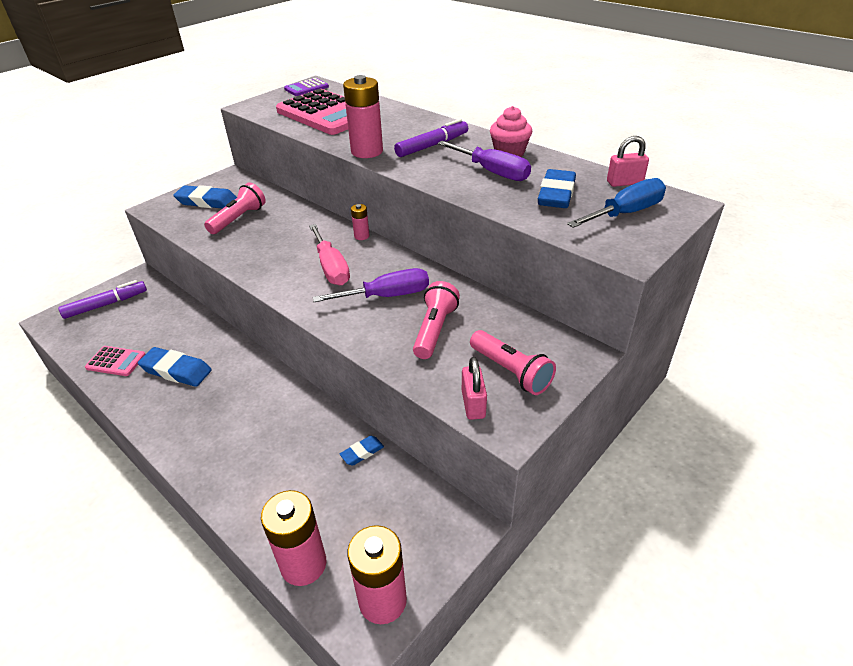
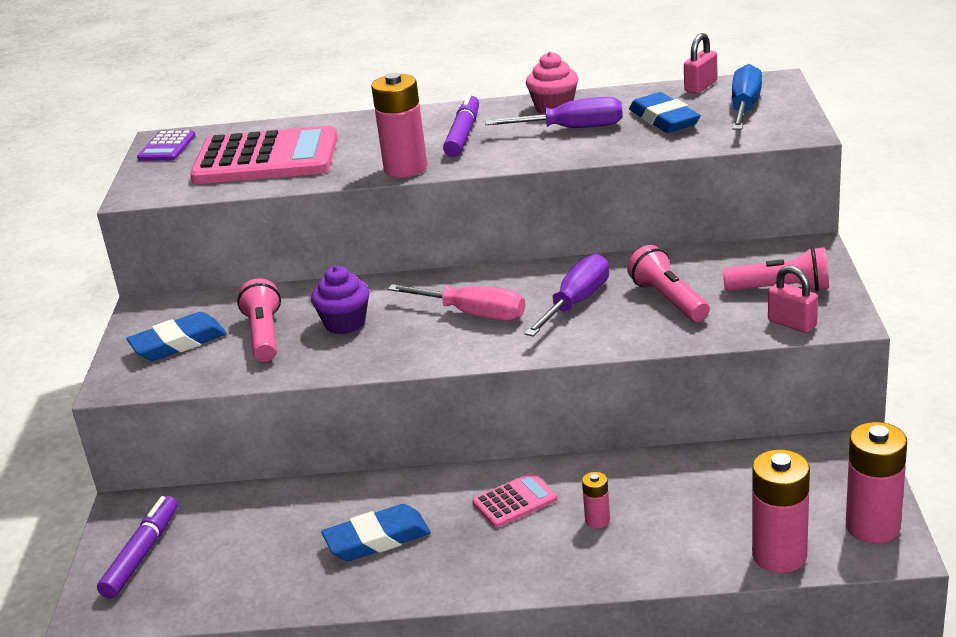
camera: 40 degrees left, 10 degrees down
pink calculator [85,346,145,376] -> pink calculator moved to [472,473,557,528]
blue eraser [340,436,384,466] -> none
pink battery [351,204,370,240] -> pink battery moved to [582,472,610,528]
none -> purple cupcake [311,266,370,334]

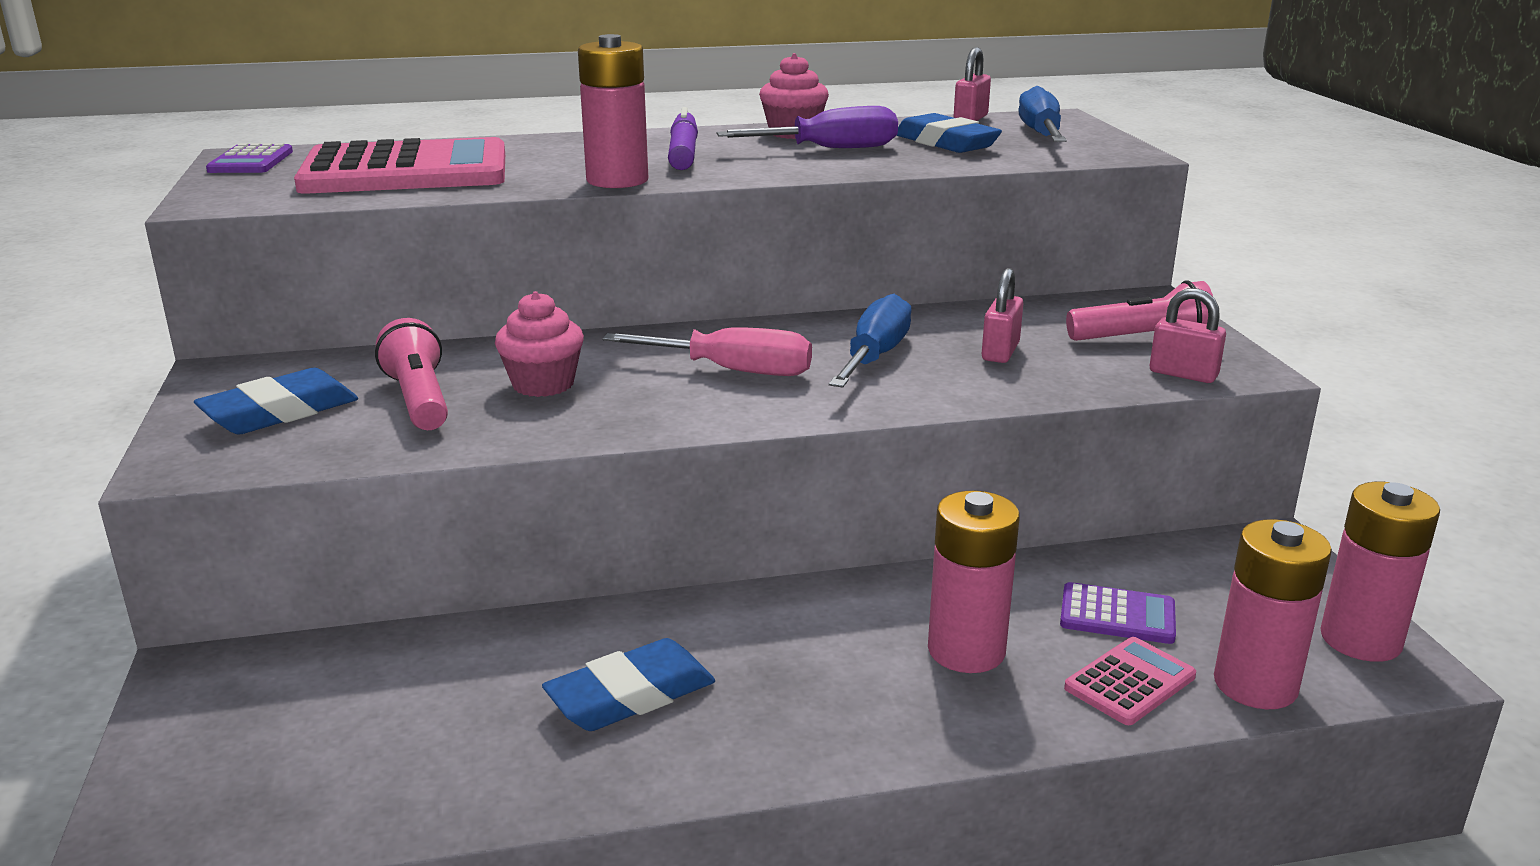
camera: 15 degrees left, 5 degrees down
purple marker [97,496,178,599] -> none
purple cupcake [311,266,370,334] -> pink cupcake [495,291,584,397]
pink calculator [472,473,557,528] -> pink calculator moved to [1064,637,1196,725]
purple screwdriver [524,254,609,337] -> blue screwdriver [829,294,912,388]
pink battery [582,472,610,528] -> pink battery [928,491,1020,673], size x2.05
pink flashlight [627,245,710,322] -> pink padlock [982,268,1023,363]
none -> purple calculator [1060,582,1176,644]

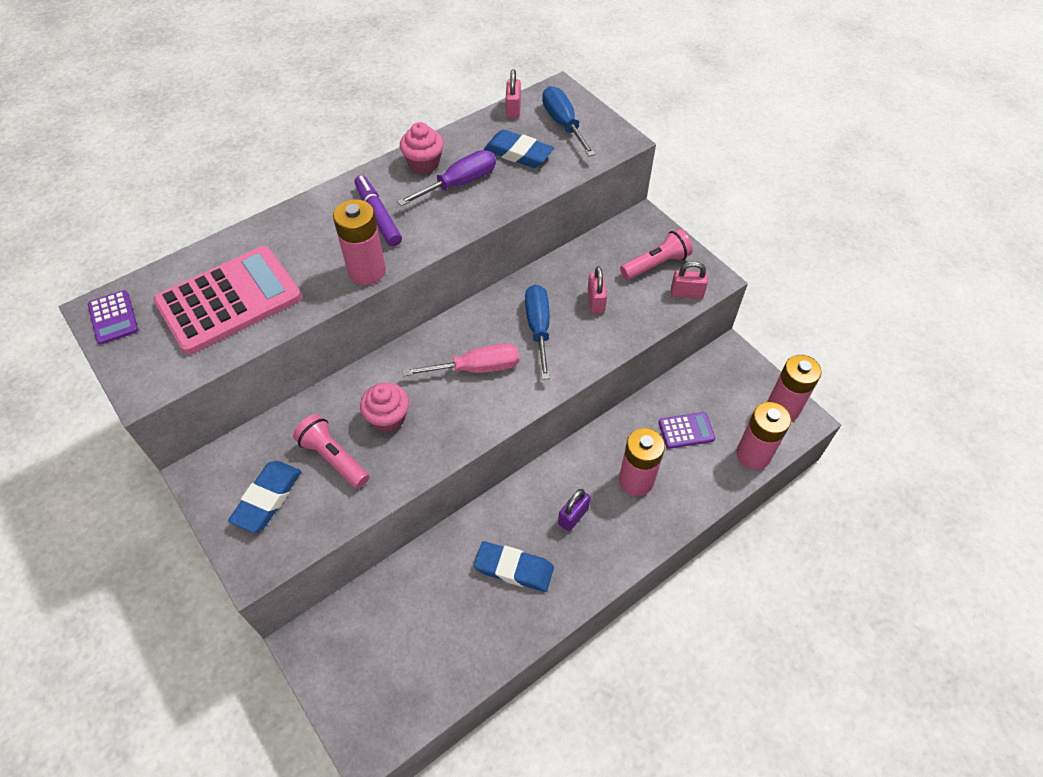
camera: 25 degrees left, 30 degrees up
blue eraser [542,638,715,731] -> blue eraser turned 75 degrees clockwise [474,541,554,592]
pink calculator [1064,637,1196,725] -> none
none -> purple padlock [558,489,591,531]

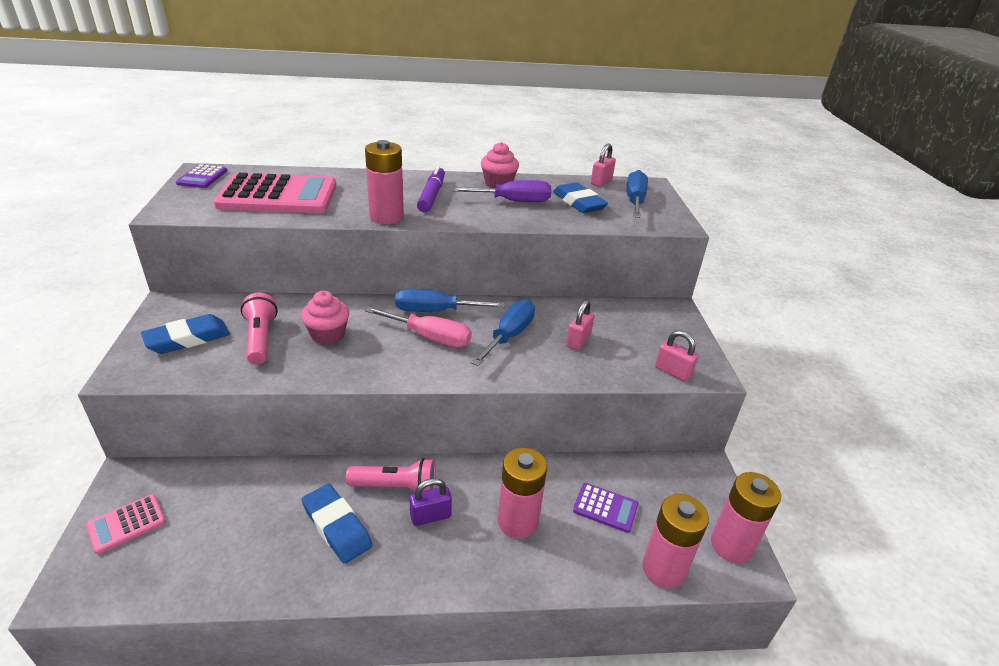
camera: 30 degrees right, 20 degrees down
pink flashlight [620,229,693,280] -> pink flashlight moved to [346,458,436,492]
none -> pink calculator [86,494,166,554]
none -> blue screwdriver [395,289,505,312]

